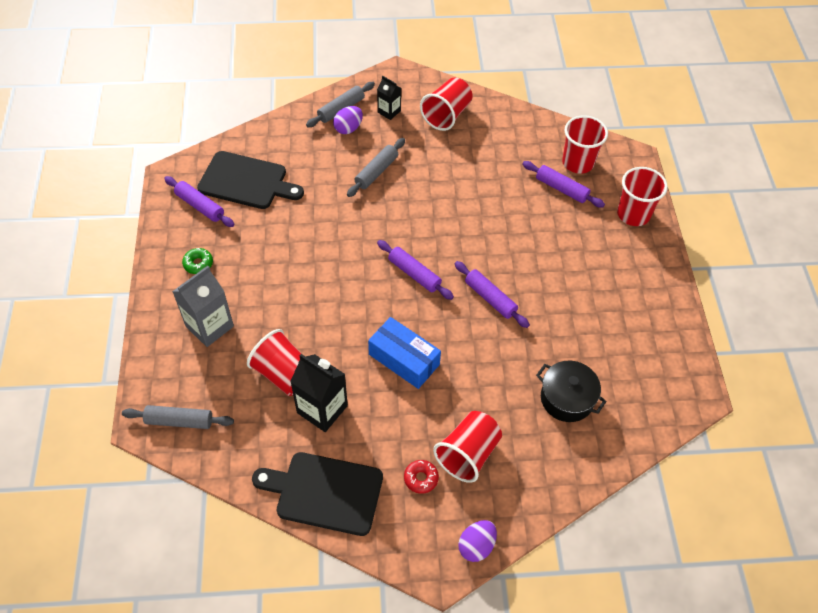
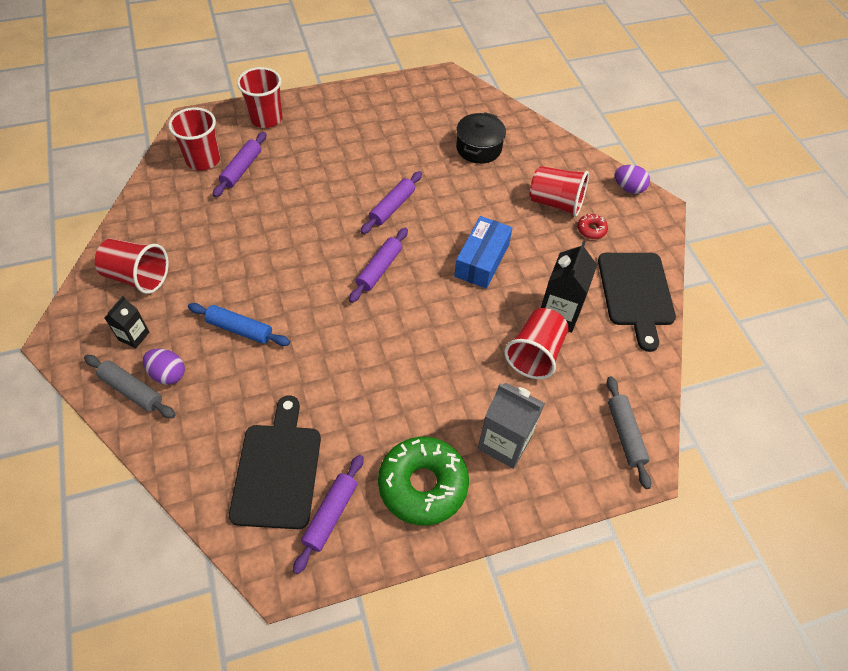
camera: 105 degrees left, 0 degrees up
green donut [182,248,213,274] -> green donut [378,437,469,526], size x2.33
grey rolling pin [347,138,405,197] -> blue rolling pin [188,303,290,346]

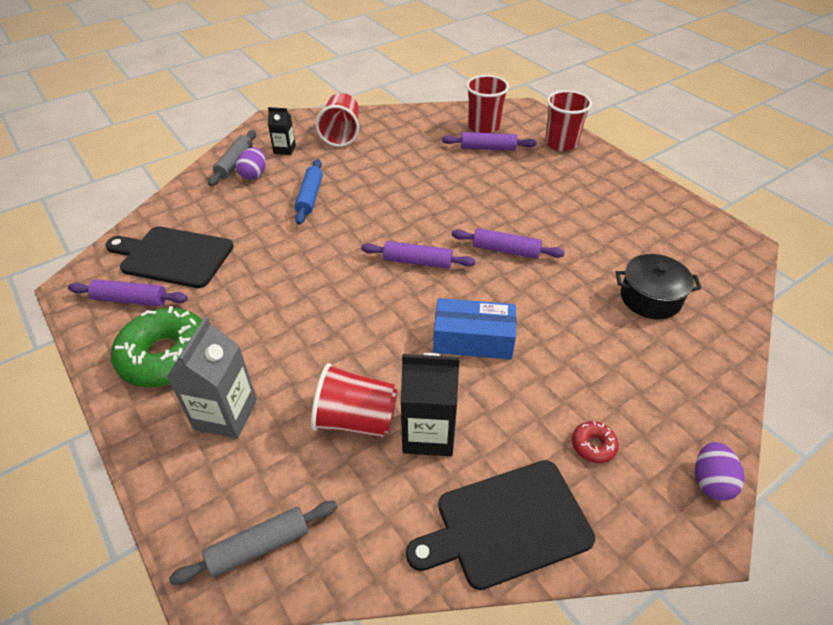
camera: 75 degrees right, 10 degrees down
black cutting board [229,395,321,529] -> black cutting board turned 150 degrees counterclockwise [105,226,234,288]
red cup [529,166,589,217] -> none

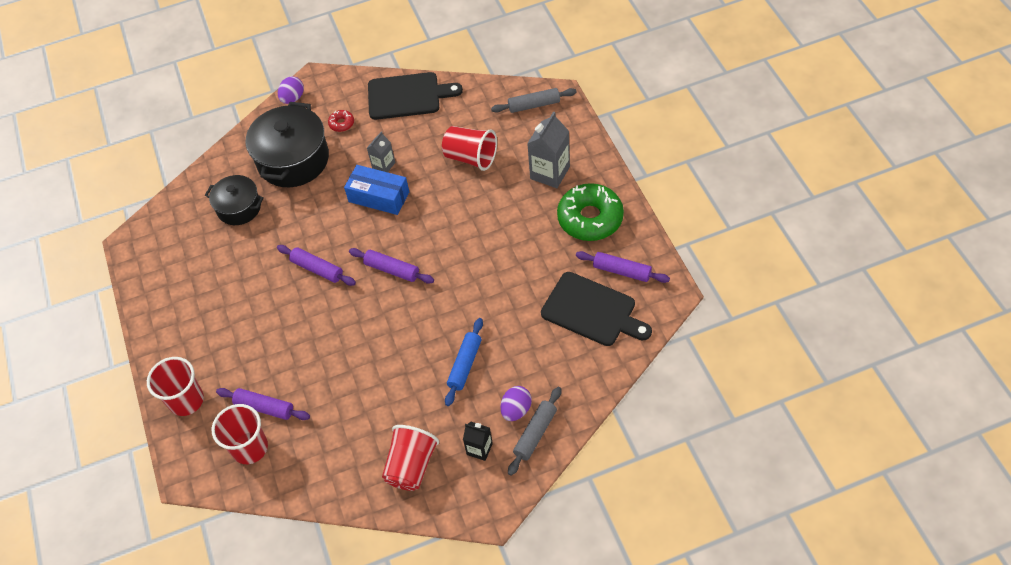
camera: 160 degrees left, 10 degrees up
black carton [401,353,460,456] -> none
none -> black pot [246,102,329,187]
none -> grey carton [367,131,395,172]

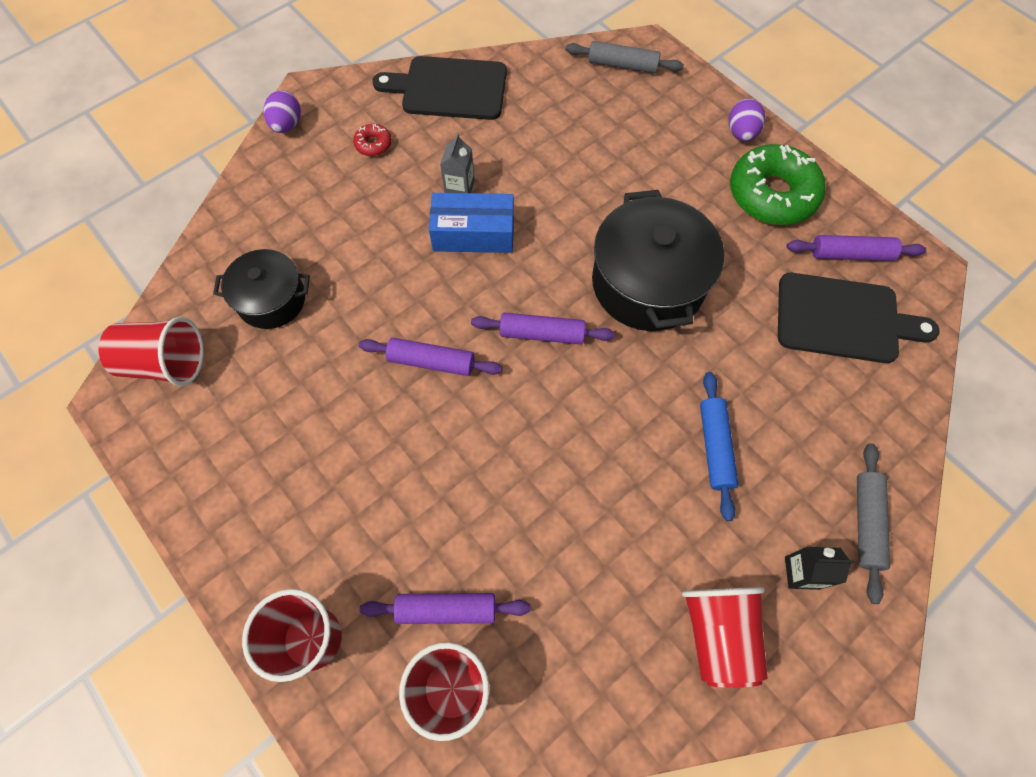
camera: 25 degrees left, 10 degrees up
black pot [246,102,329,187] -> black pot moved to [592,190,724,331]
black cutting board [368,72,463,120] -> black cutting board turned 150 degrees counterclockwise [373,56,507,120]
red cup [442,126,497,171] -> red cup moved to [99,317,204,386]
grey rolling pin [491,88,577,113] -> grey rolling pin turned 45 degrees clockwise [566,41,684,74]
purple egg [501,386,532,421] -> purple egg moved to [729,98,765,141]
grey carton [527,111,570,188] -> none

